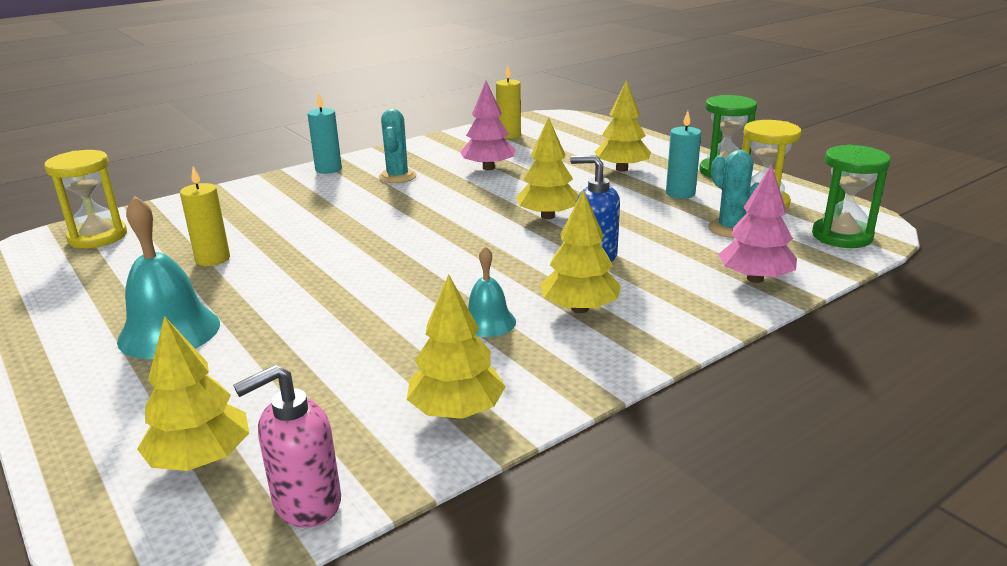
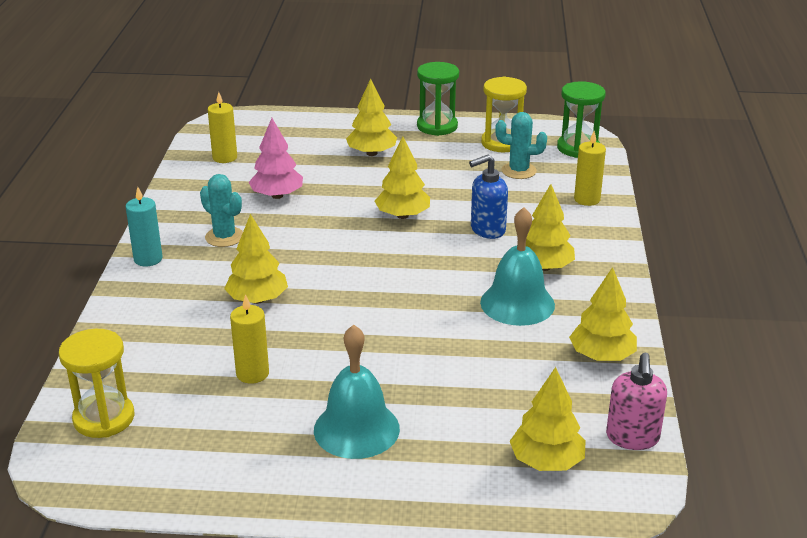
camera: 50 degrees left, 5 degrees up
turquoise bell [468,246,516,337] -> turquoise bell [480,207,555,326], size x1.72
turquoise candle [666,111,701,199] -> none
pink tree [718,164,797,283] -> yellow candle [574,131,606,206]
none -> yellow tree [224,214,288,304]

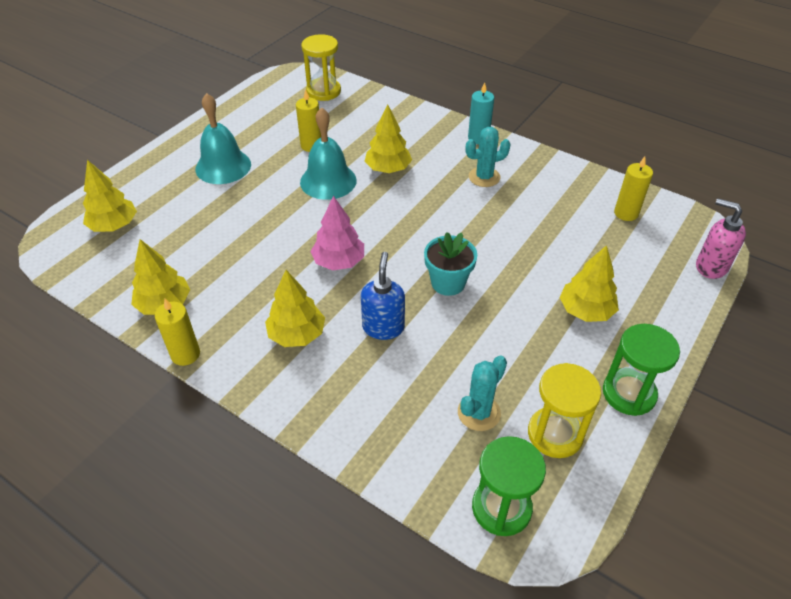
camera: 120 degrees right, 15 degrees up
pink tree [248,118,303,199] -> pink tree moved to [310,196,364,271]
yellow tree [375,136,430,219] -> turquoise flower pot [424,232,477,296]
turquoise bell [480,207,555,326] -> turquoise bell moved to [300,107,357,200]
yellow candle [574,131,606,206] -> yellow candle moved to [155,299,200,366]
pink soap dispenser [606,353,667,450] -> pink soap dispenser moved to [696,198,746,279]

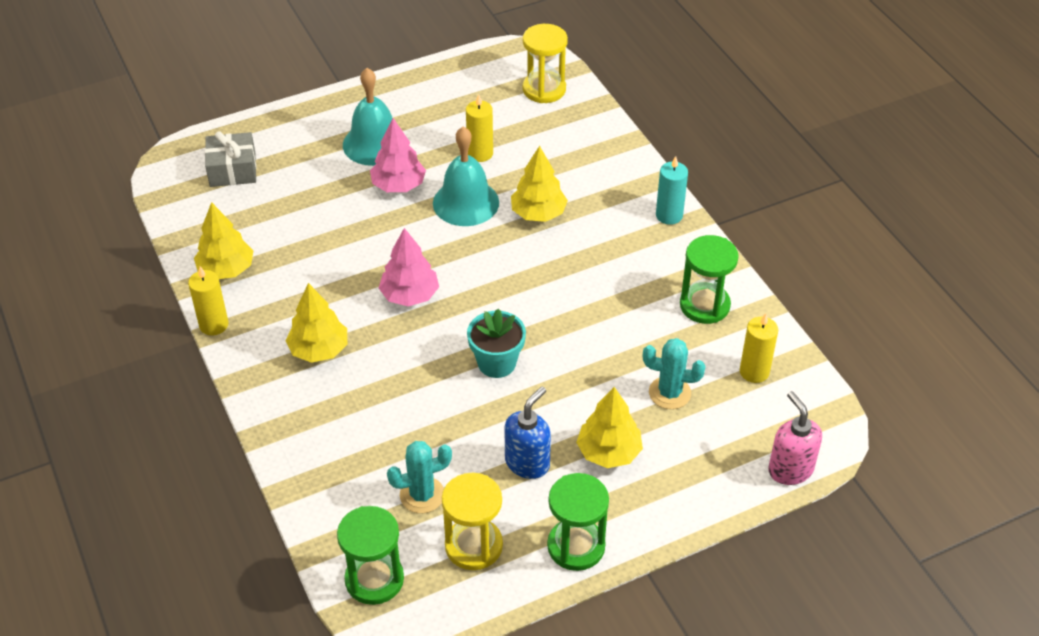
camera: 30 degrees right, 0 degrees up
yellow tree [83,160,137,232] -> grey gift [205,131,256,187]
blue soap dispenser [361,252,405,340] -> blue soap dispenser moved to [504,387,551,479]
turquoise cactus [465,127,511,187] -> turquoise cactus moved to [643,338,705,409]
none -> pink tree [370,118,426,192]
none -> green hourglass [680,235,739,324]

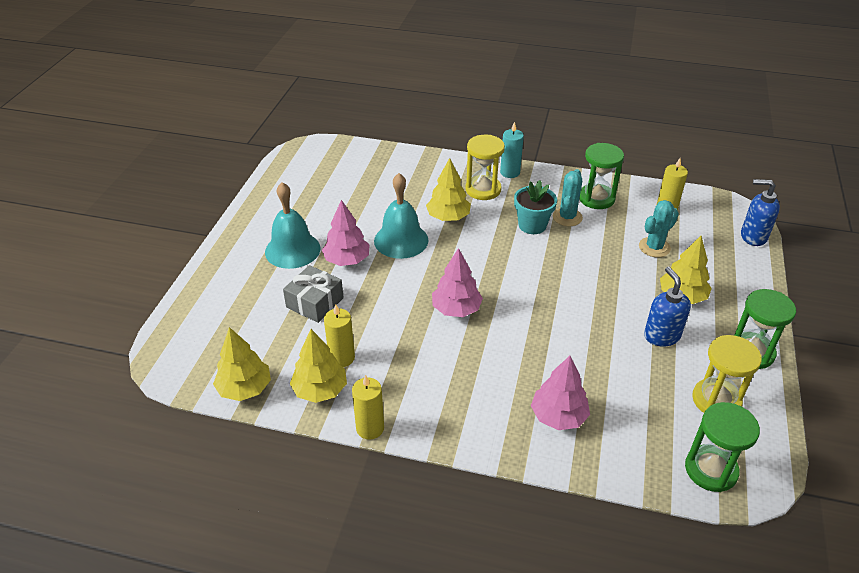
camera: 50 degrees left, 5 degrees down
grey gift [205,131,256,187] -> grey gift moved to [283,265,344,323]
yellow tree [285,283,347,363] -> yellow tree moved to [213,327,271,401]
turquoise cactus [387,441,452,513] -> turquoise cactus moved to [553,169,583,226]
yellow candle [466,94,493,162] -> yellow candle moved to [324,305,355,367]
turquoise flower pot [467,309,526,378] -> turquoise flower pot moved to [514,180,557,234]
yellow hourglass [523,24,568,103] -> yellow hourglass moved to [466,135,505,200]
pink soap dispenser [768,391,822,485] -> blue soap dispenser [741,179,780,246]
none -> pink tree [531,356,590,430]

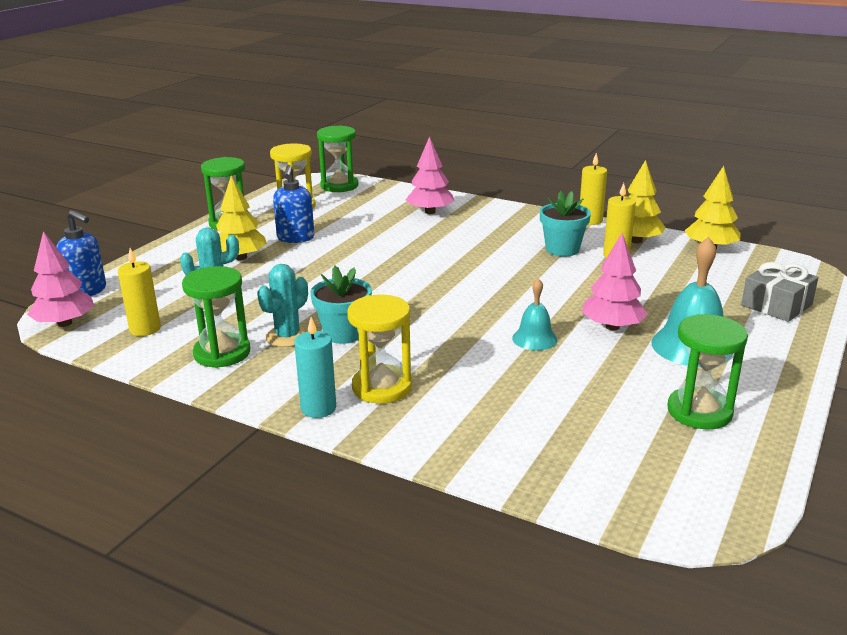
camera: 165 degrees left, 15 degrees down
grey gift [283,265,344,323] -> grey gift moved to [741,262,818,322]
turquoise bell [374,173,428,259] -> turquoise bell [512,278,558,350], size x0.58
yellow tree [426,158,471,221] -> none
pink tree [432,248,483,317] -> pink tree moved to [27,231,94,327]
none -> turquoise flower pot [540,191,591,257]
none -> green hourglass [667,314,748,430]

